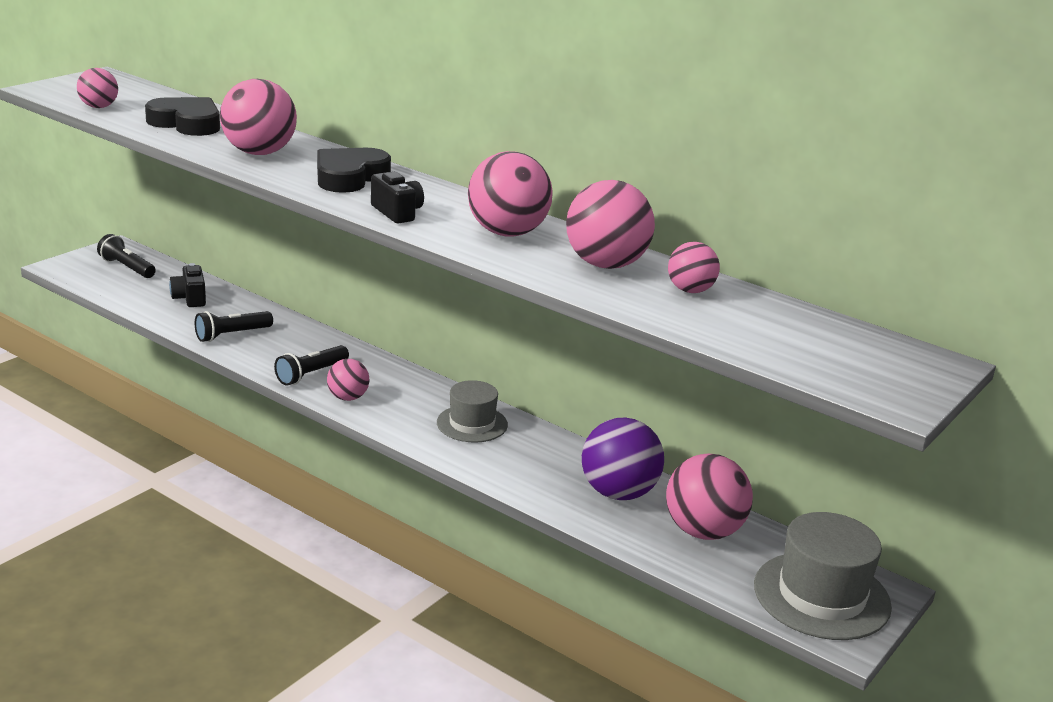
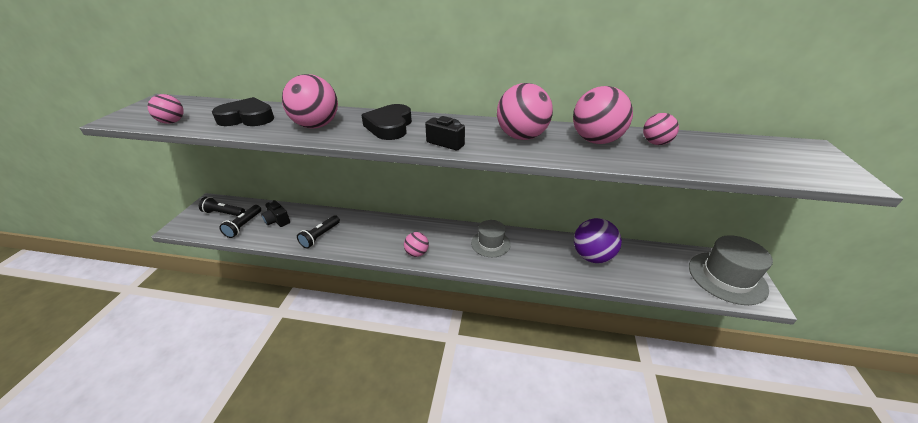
camera: 25 degrees left, 10 degrees up
black flashlight [274,345,349,386] -> black flashlight moved to [219,205,261,238]
pink ball [666,453,753,540] -> none

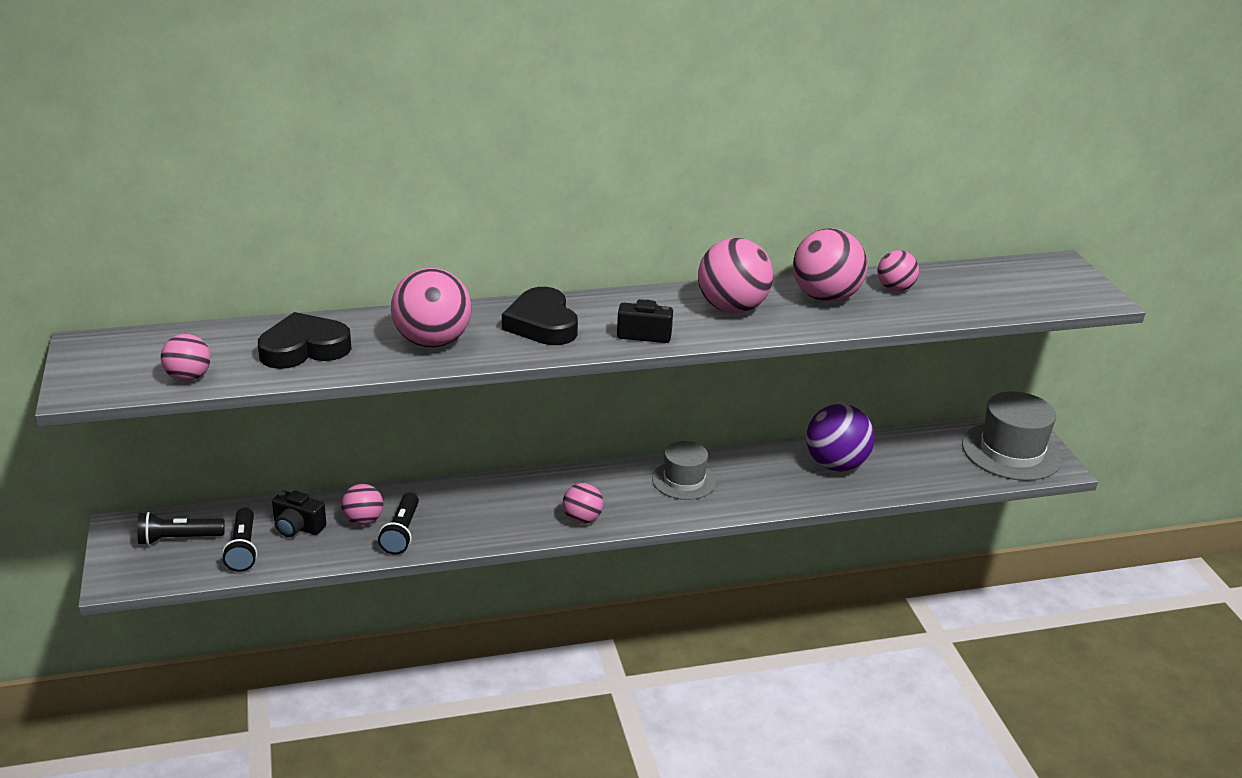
camera: 25 degrees left, 5 degrees down
none -> pink ball [341,484,383,525]

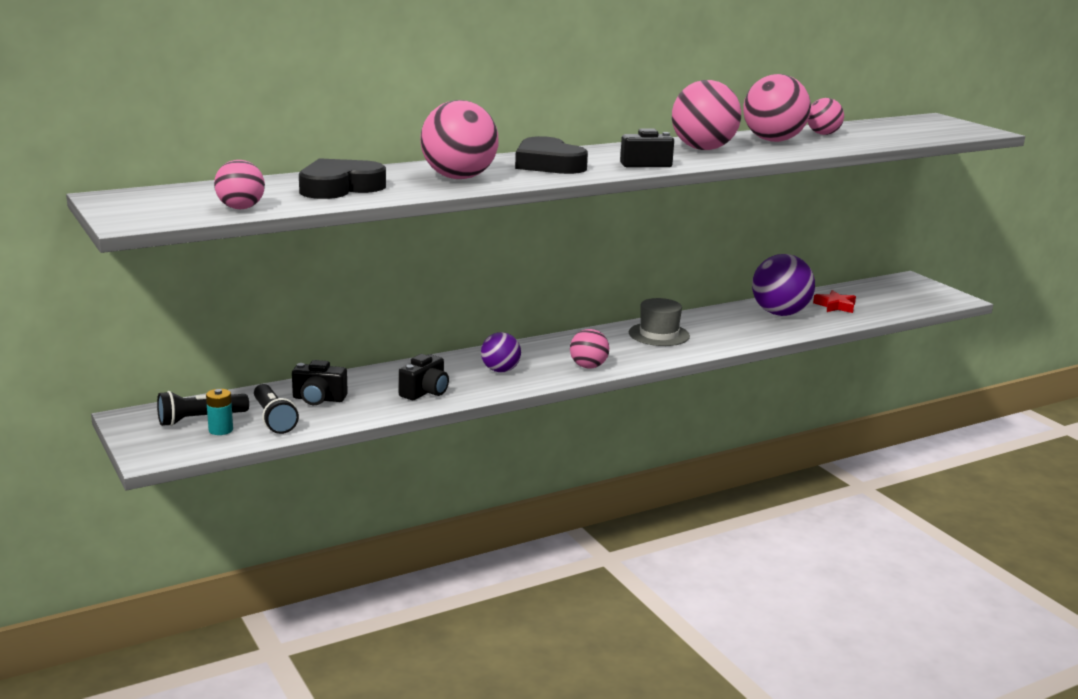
camera: 15 degrees left, 10 degrees down
pink ball [341,484,383,525] -> none
black flashlight [378,493,419,554] -> black camera [398,354,449,400]
grey hat [962,391,1063,481] -> none
none -> turquoise battery [206,389,233,435]
none -> purple ball [481,332,521,372]
none -> red star [813,290,856,313]

